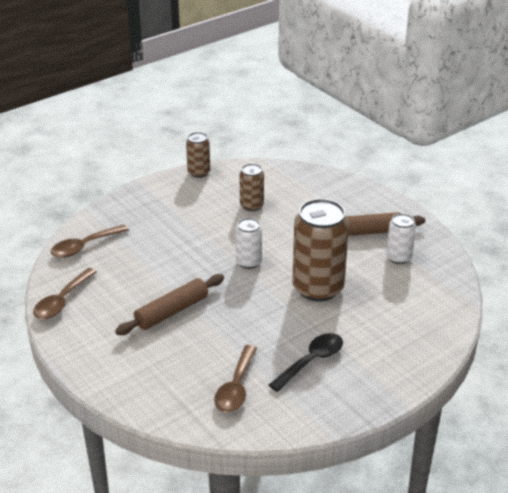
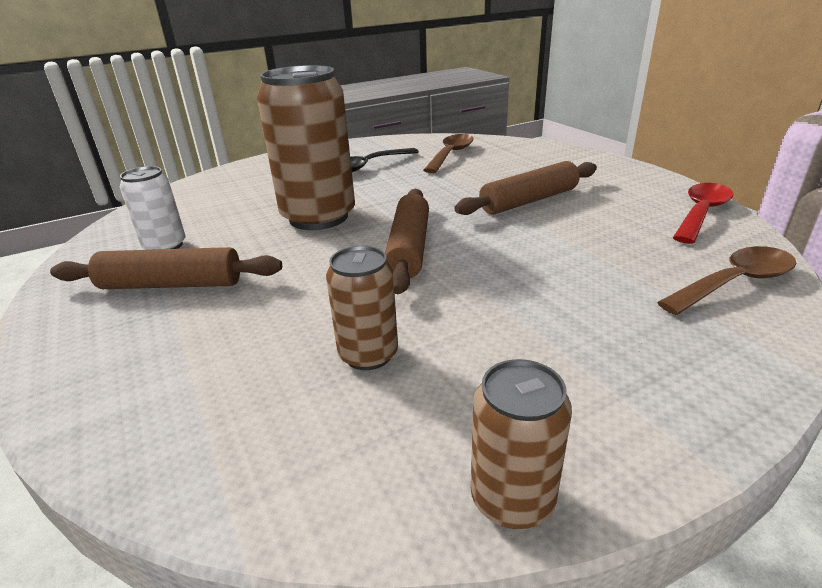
camera: 170 degrees left, 5 degrees down
brown spoon [33,268,97,319] -> red spoon [673,183,733,244]
white can [236,218,262,269] -> brown rolling pin [385,189,429,294]

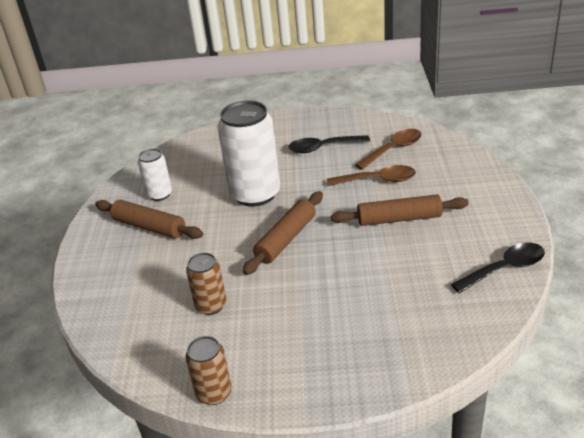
camera: 30 degrees right, 5 degrees up
brown can [257,65,355,230] -> white can [218,101,280,207]
brown spoon [657,246,796,315] -> brown spoon moved to [327,165,416,186]
red spoon [673,183,733,244] -> black spoon [451,242,545,293]

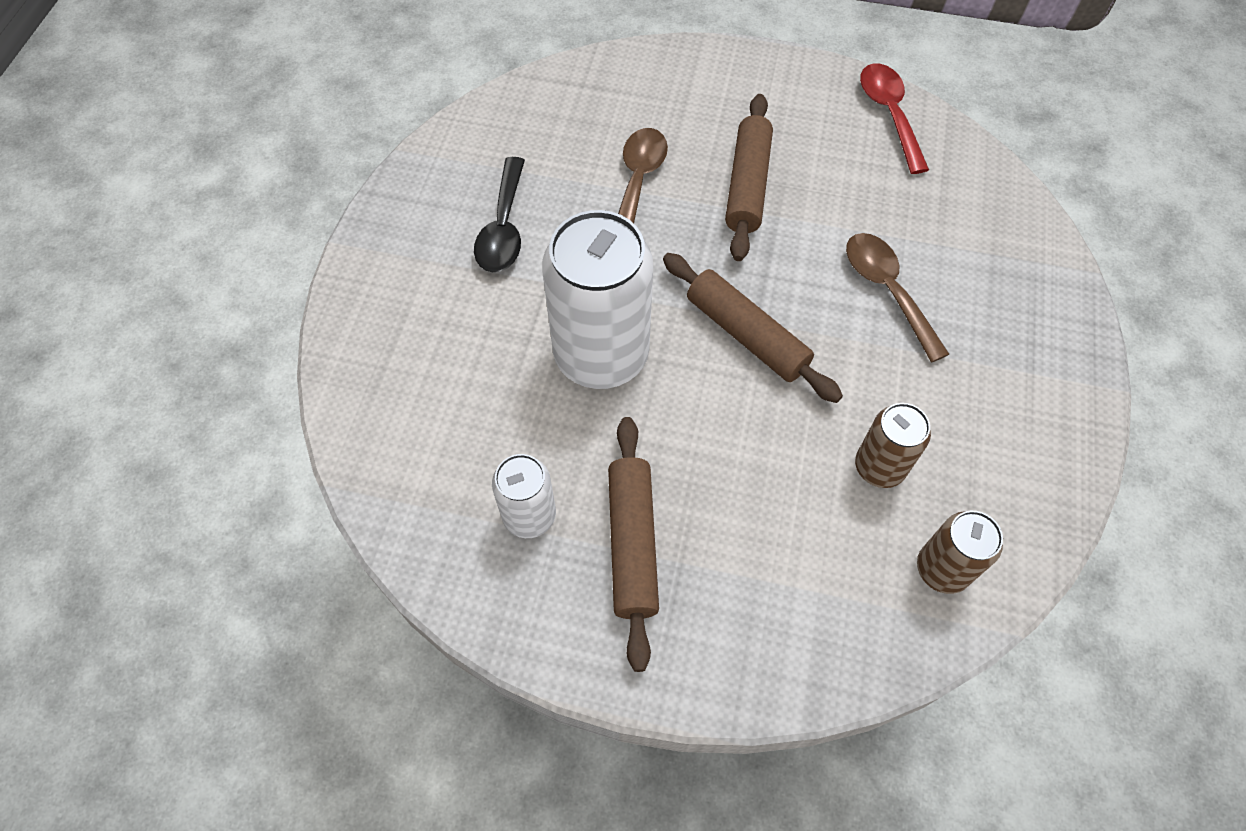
camera: 80 degrees left, 25 degrees up
brown rolling pin [95,200,203,239] -> brown rolling pin turned 45 degrees counterclockwise [608,417,659,672]
brown can [186,336,232,405] -> brown can moved to [917,511,1003,594]
brown spoon [355,129,421,170] -> brown spoon moved to [846,233,949,362]
black spoon [451,242,545,293] -> red spoon [860,63,929,174]

